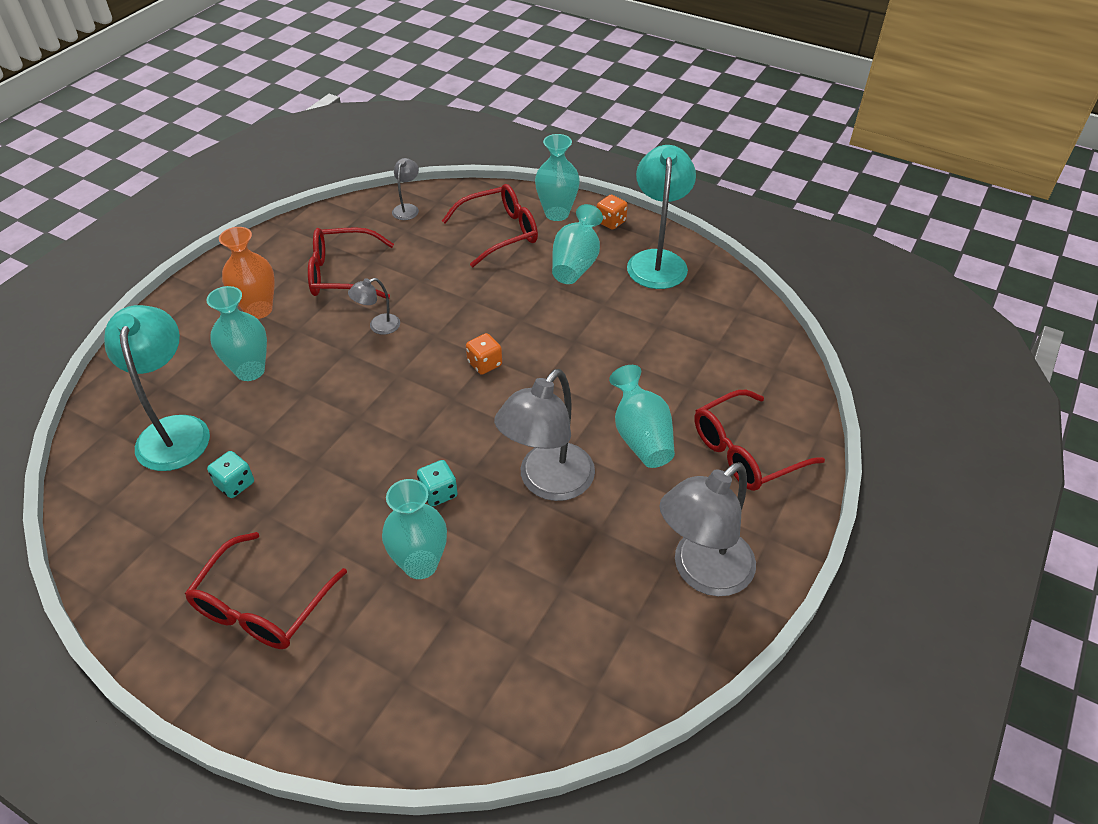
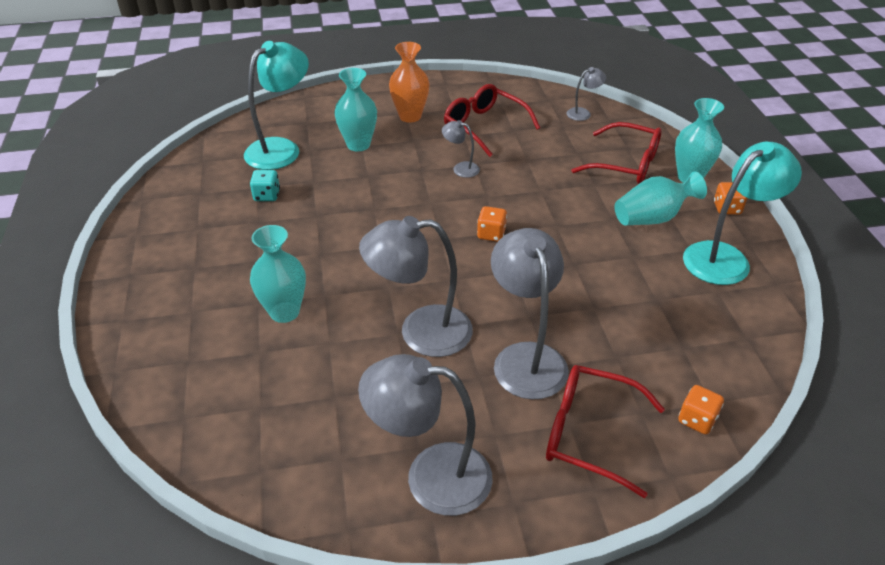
camera: 50 degrees right, 5 degrees down
red glasses [185,532,347,649] -> none
turquoise dice [417,460,458,507] -> none
turquoise vase [609,365,675,468] -> grey lamp [491,228,569,400]
none -> orange dice [678,385,724,434]

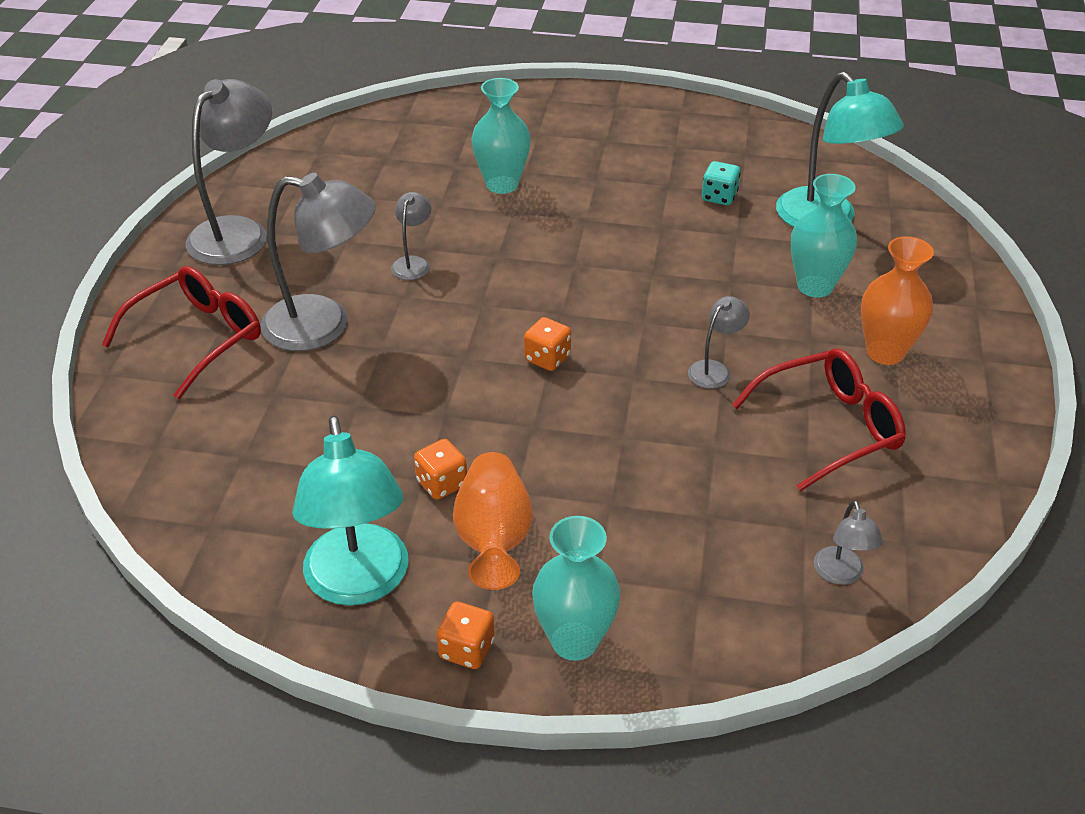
camera: 110 degrees right, 0 degrees up
grey lamp [359,216,473,357] -> grey lamp [391,192,431,280], size x0.47
red glasses [571,122,662,184] -> none
turquoise vase [614,171,707,226] -> orange vase [453,452,533,590]
orange dice [678,385,724,434] -> orange dice moved to [414,439,467,500]

